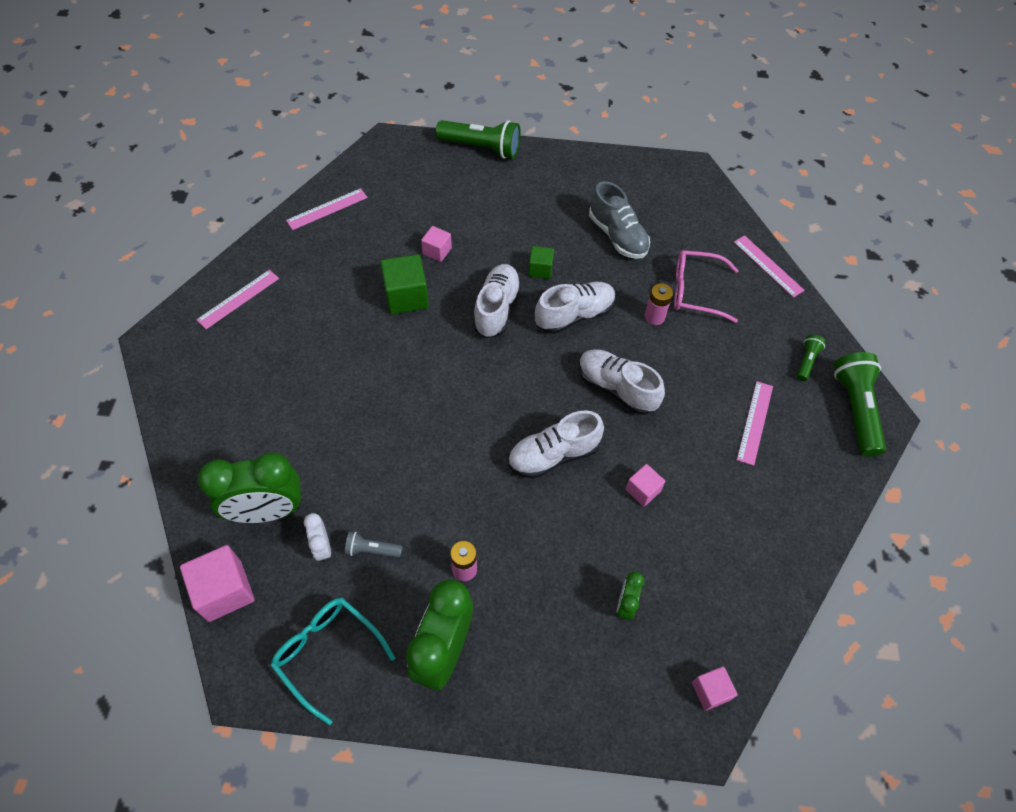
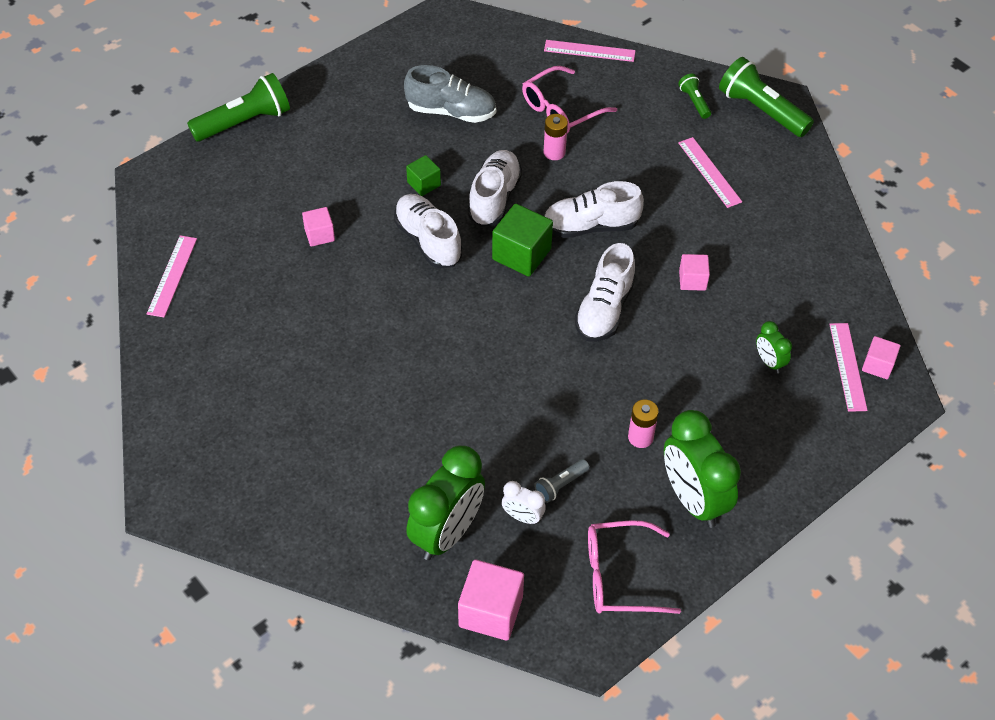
camera: 45 degrees left, 5 degrees down
pink ruler [196,270,279,329] -> pink ruler moved to [829,323,868,412]
turquoise glasses [271,598,395,725] -> pink glasses [588,521,681,614]
green cube [380,254,429,314] -> green cube moved to [492,204,553,277]

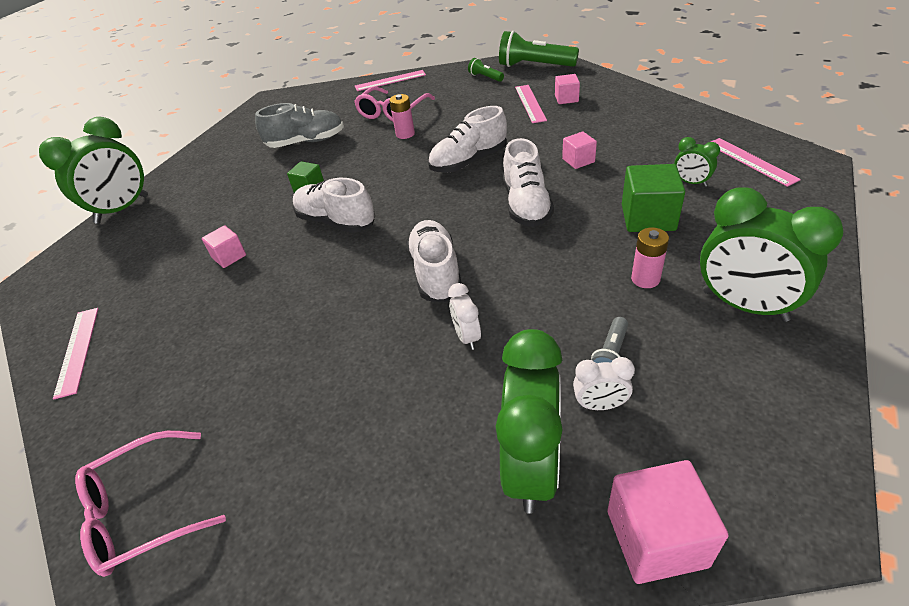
camera: 20 degrees left, 10 degrees down
green flashlight [187,73,290,141] -> green clock [39,117,148,224]
white shoe [468,150,522,227] -> white shoe moved to [406,220,462,302]
green cube [492,204,553,277] -> green cube moved to [622,164,685,232]
pink glasses [588,521,681,614] -> pink glasses moved to [75,431,226,577]
pink ruler [678,137,742,208] -> pink ruler turned 45 degrees clockwise [515,85,547,123]
pink cube [862,336,900,379] -> pink cube moved to [555,74,580,104]
none -> white clock [448,283,481,350]

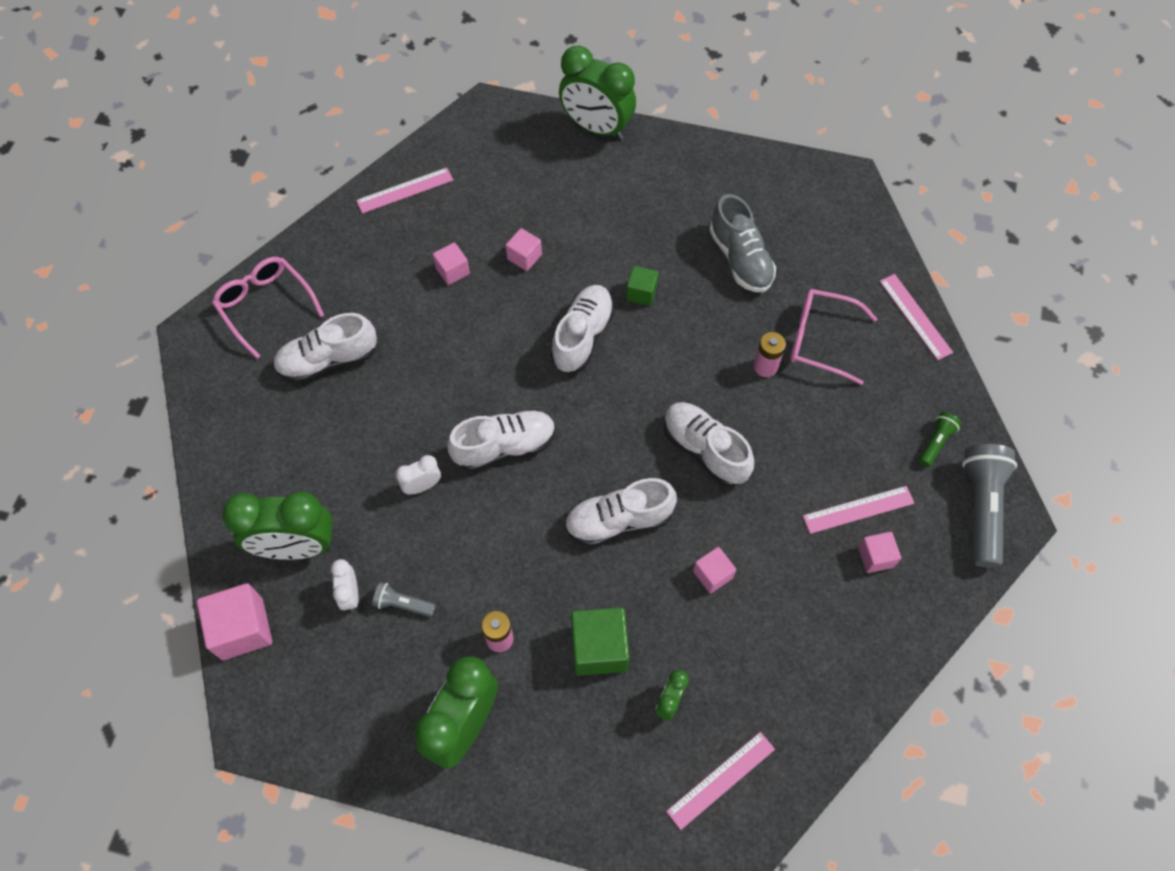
camera: 75 degrees right, 20 degrees up
green flashlight [499,31,579,67] -> grey flashlight [962,444,1017,568]
none -> white shoe [273,313,377,383]
none -> pink cube [433,242,470,285]

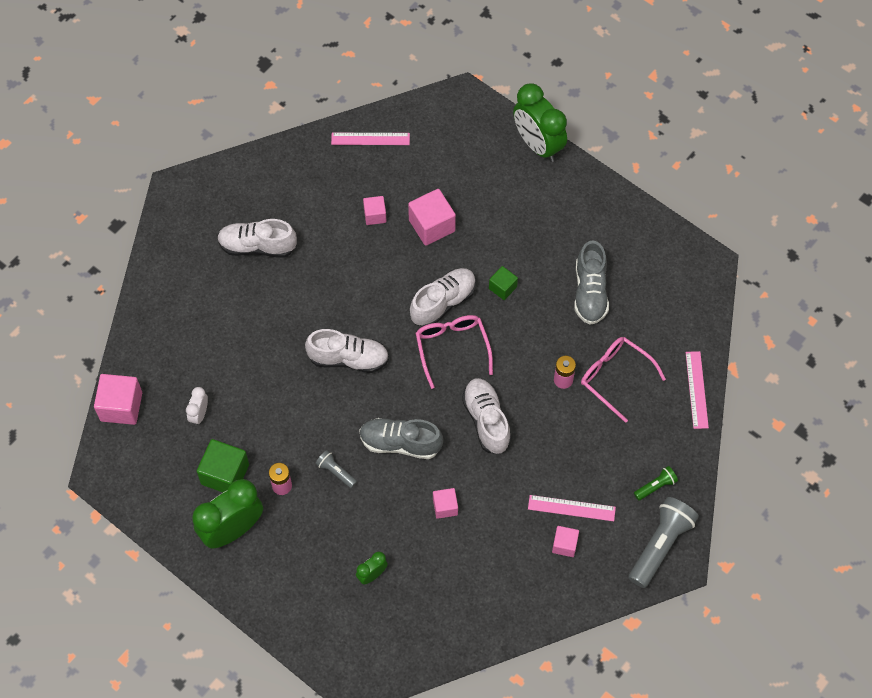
camera: 25 degrees right, 0 degrees up
pink glasses [212,257,324,359] -> pink glasses moved to [416,315,493,389]
green clock [222,492,333,560] -> none
grey flashlight [372,582,436,617] -> grey flashlight moved to [316,450,357,488]
white clock [396,455,441,495] -> none
pink cube [506,228,542,271] -> pink cube [408,189,456,246], size x1.72
white shoe [564,478,677,547] -> grey shoe [359,418,443,459]
green cube [571,607,630,676] -> green cube moved to [197,439,249,492]
pink ruler [666,732,775,830] -> none

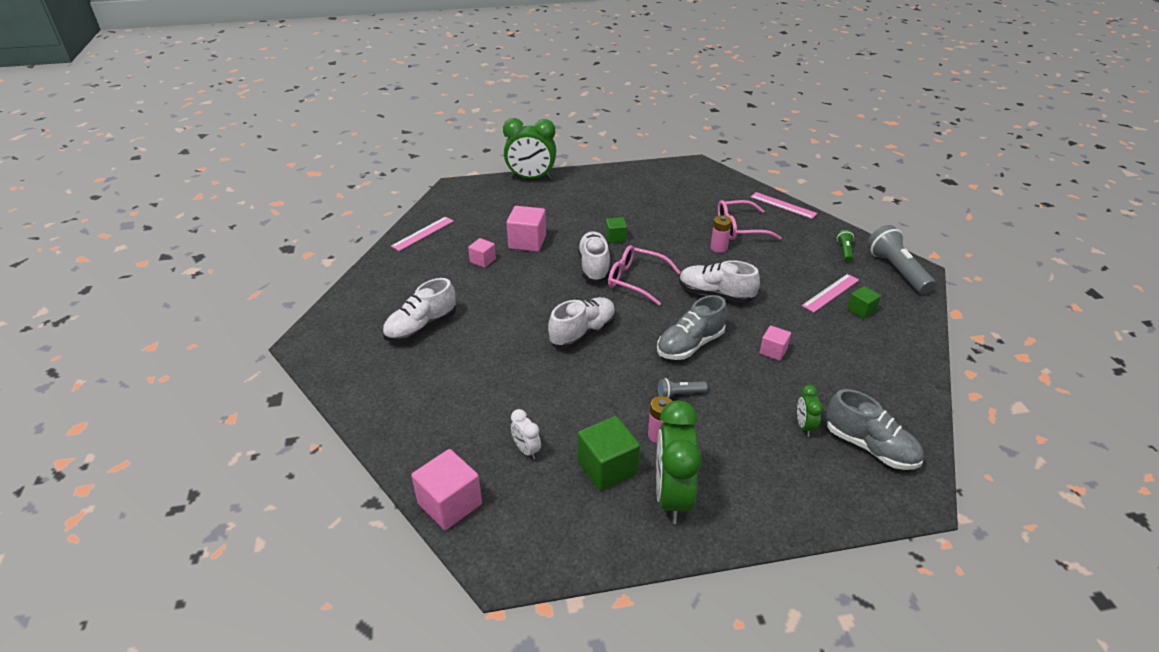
camera: 50 degrees left, 25 degrees down
pink cube [552,526,579,557] -> green cube [847,286,881,319]
grey shoe [574,240,609,325] -> grey shoe moved to [826,389,924,470]

